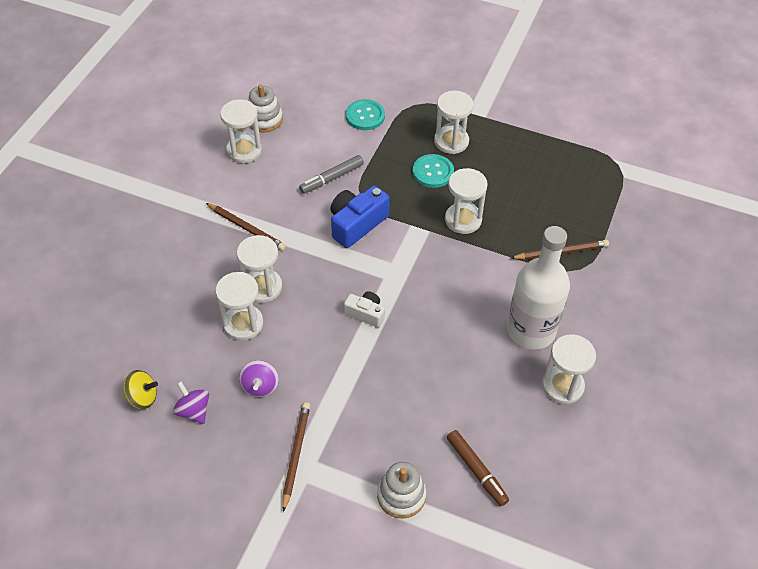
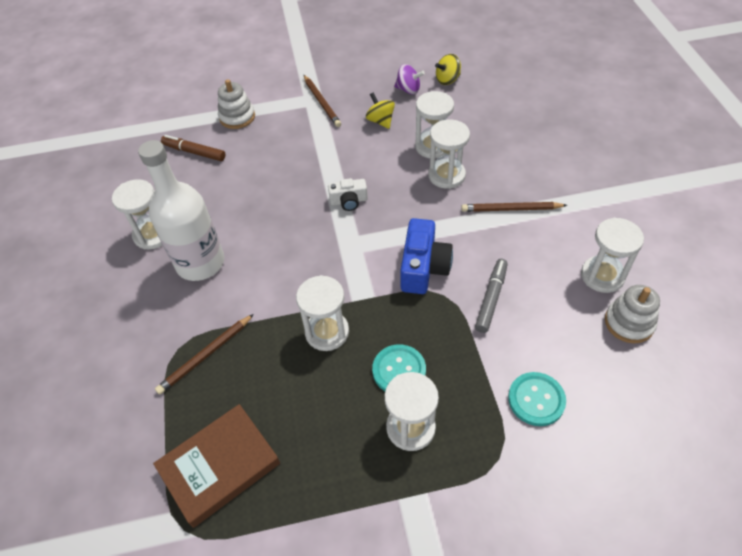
camera: 150 degrees right, 0 degrees up
purple spinning top [239,360,279,397] -> yellow spinning top [366,93,395,129]
none -> brown book [153,404,280,528]

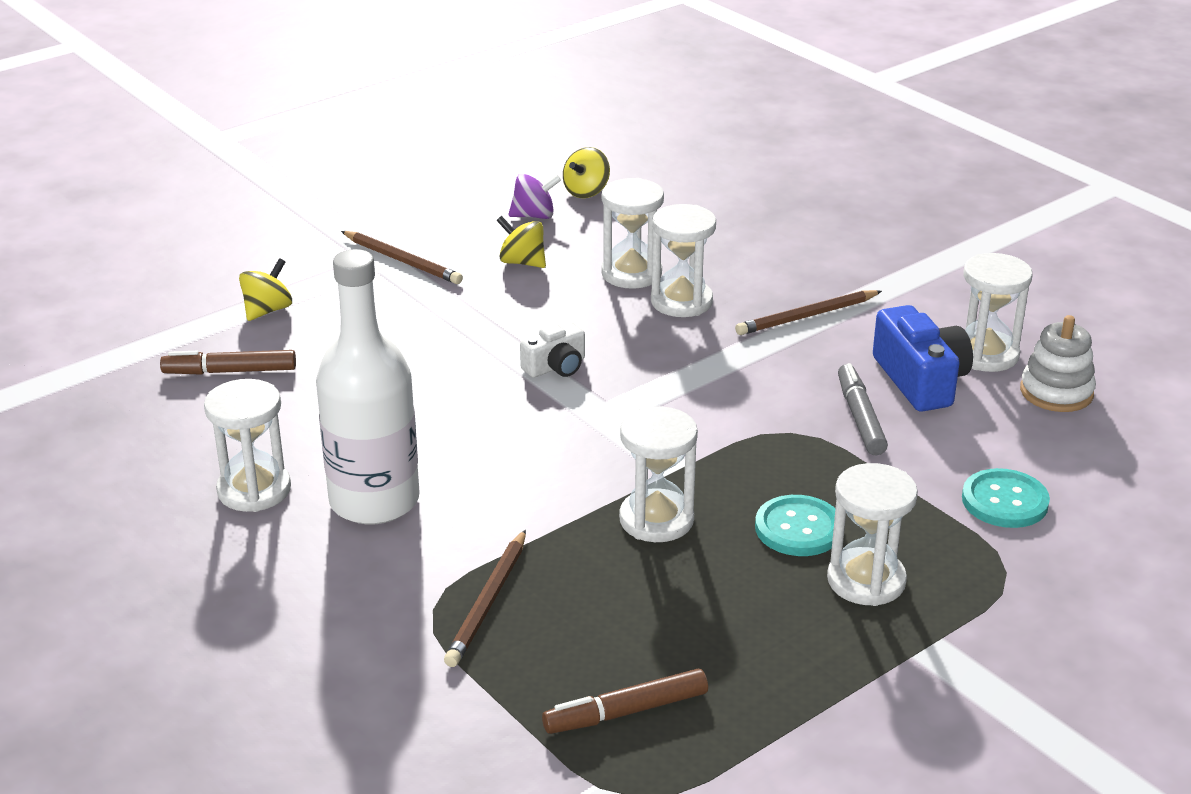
camera: 30 degrees left, 20 degrees down
brown book [153,404,280,528] -> brown marker [542,669,708,734]
white stacking toy [218,79,255,129] -> yellow spinning top [239,258,292,321]
blue camera [400,218,453,294] -> blue camera moved to [873,305,973,412]

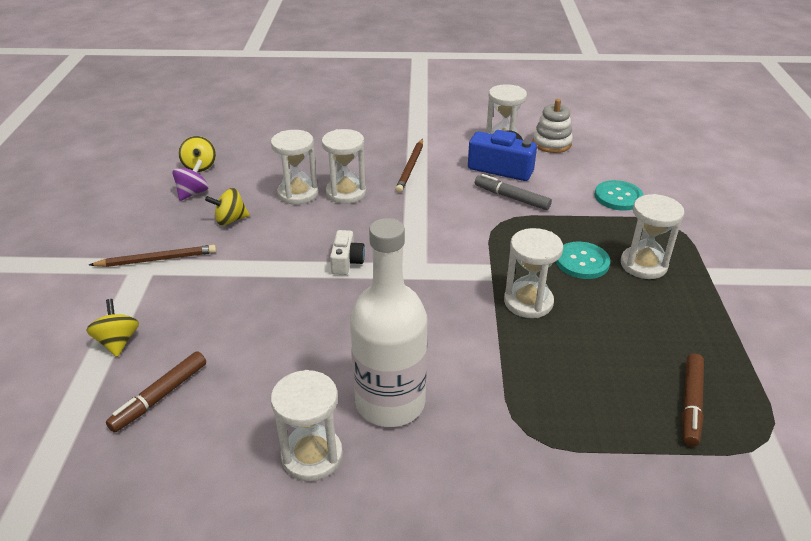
camera: 50 degrees left, 5 degrees up
brown pencil [444,530,526,667] -> none

